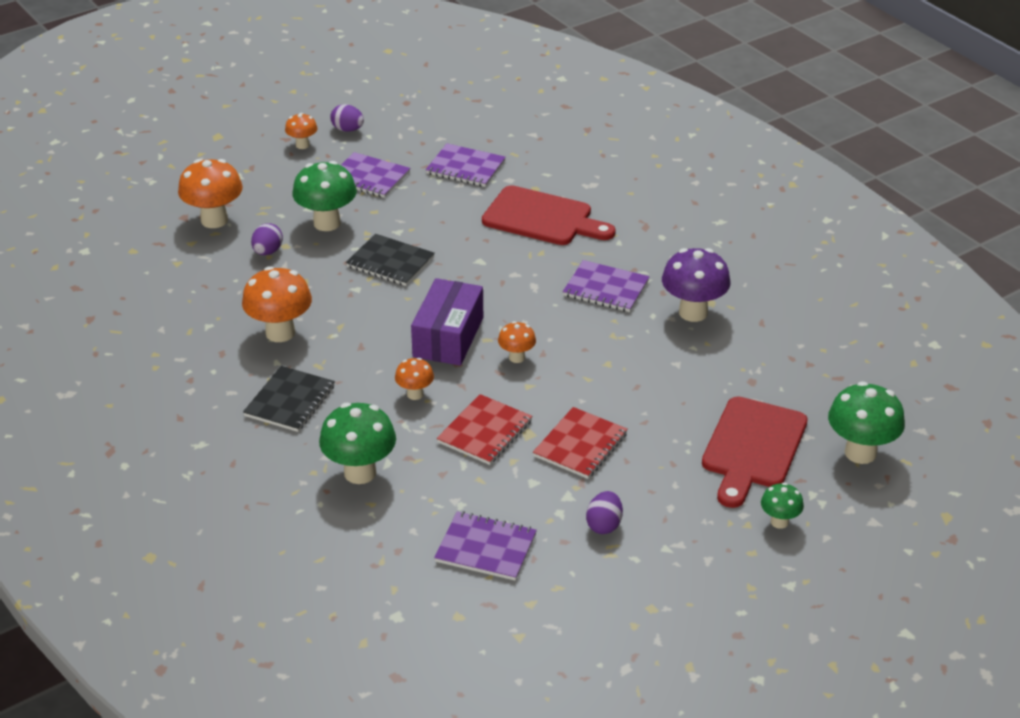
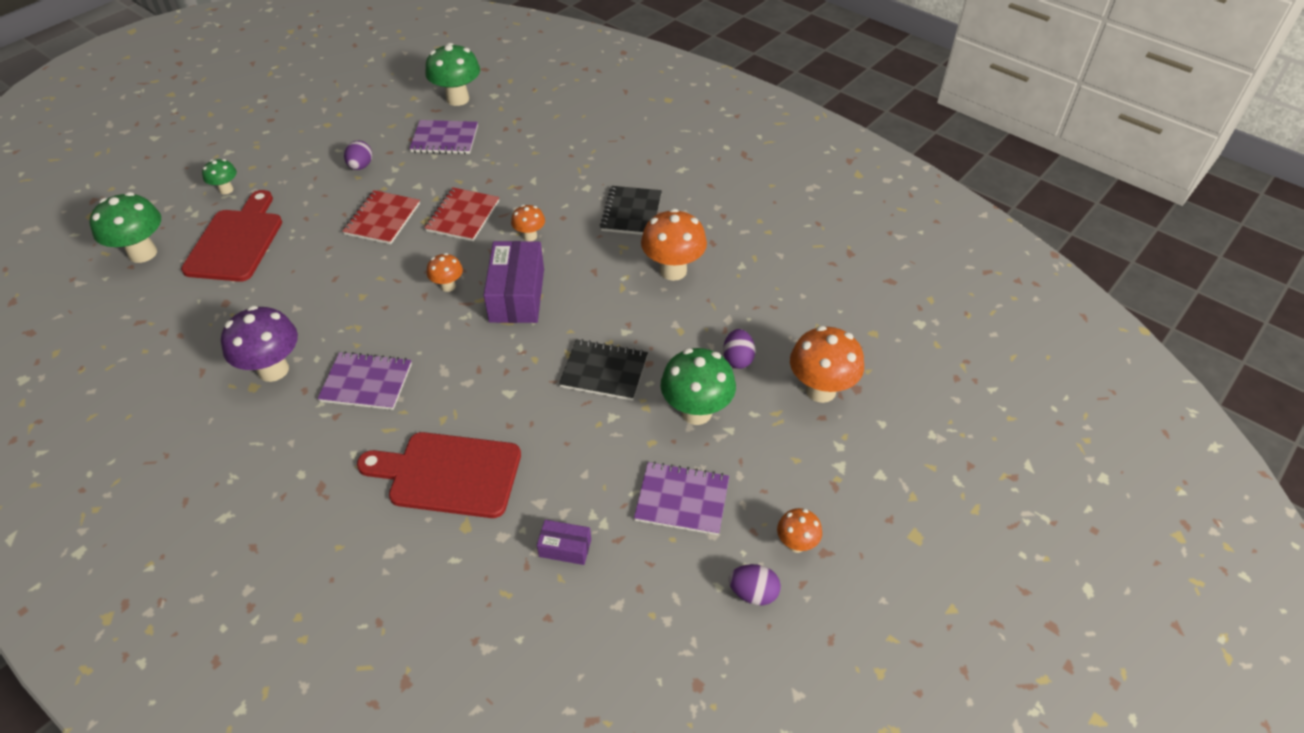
camera: 165 degrees right, 10 degrees up
green mushroom [319,402,396,484] -> green mushroom moved to [425,43,480,106]
purple notebook [425,143,506,187] -> purple box [537,520,591,565]

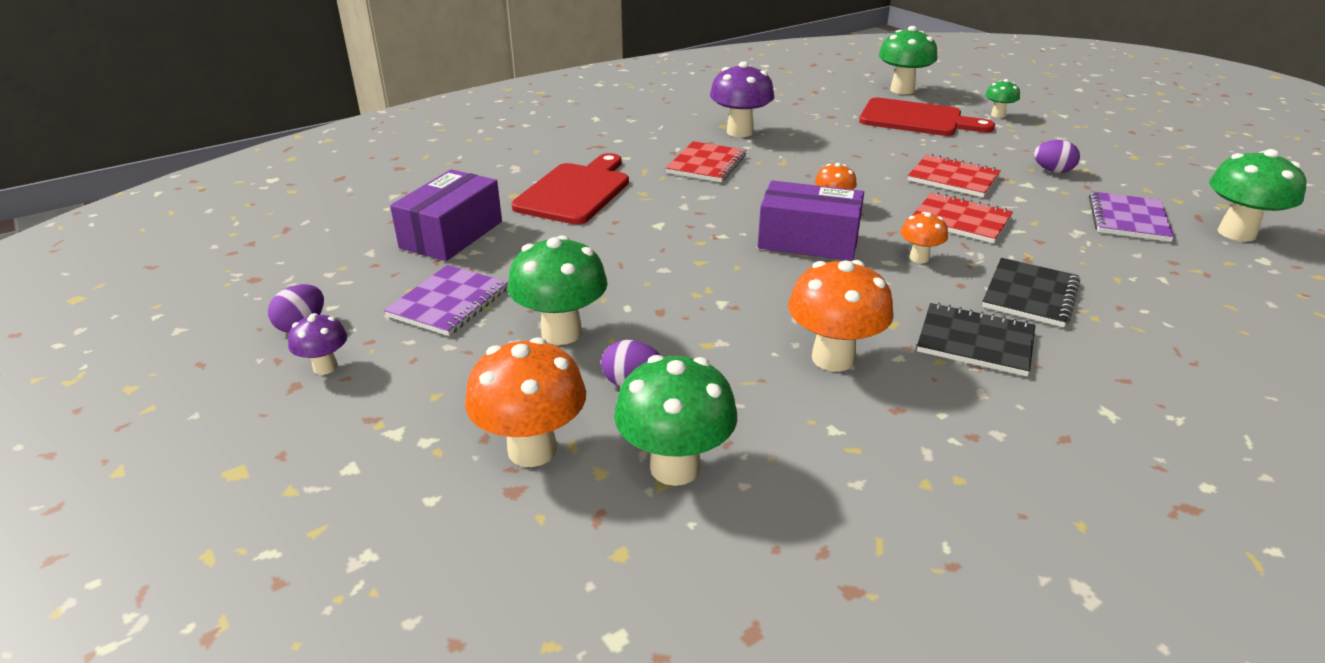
camera: 105 degrees right, 15 degrees down
purple notebook [317,351,412,410] -> red notebook [666,141,746,182]
purple box [537,520,591,565] -> purple box [390,169,502,261], size x2.02
black notebook [559,339,648,401] -> black notebook moved to [982,258,1080,327]
orange mushroom [777,508,822,553] -> purple mushroom [288,313,347,375]
none -> green mushroom [614,355,737,486]

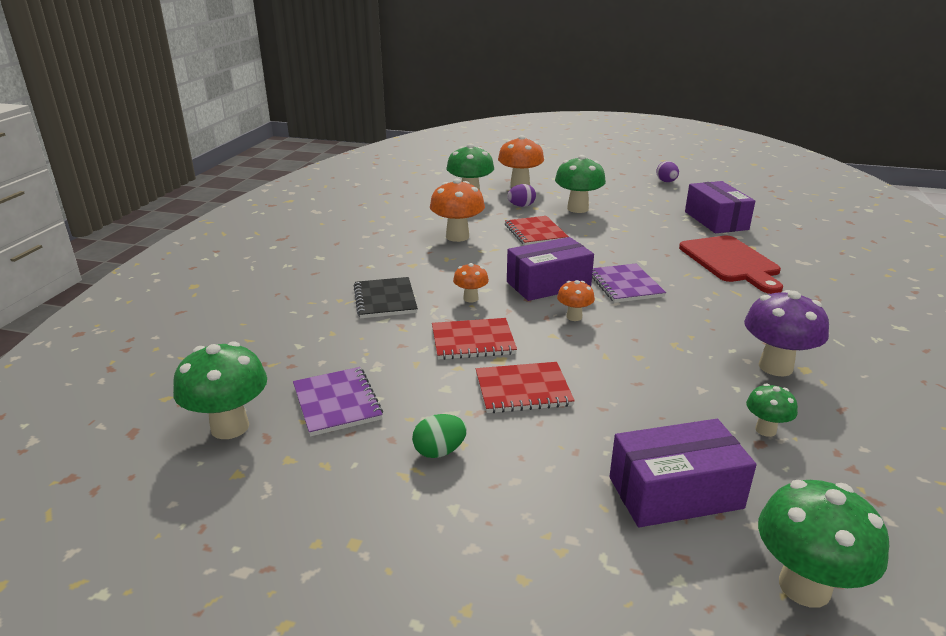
camera: 140 degrees right, 5 degrees down
purple mushroom [288,313,347,375] -> none
purple notebook [384,265,508,336] -> purple notebook moved to [592,264,666,303]
red notebook [666,141,746,182] -> red notebook moved to [505,216,569,245]
red cutting board [859,97,995,136] -> purple box [609,419,756,527]
black notebook [917,303,1035,376] -> none
green mushroom [985,79,1020,118] -> green mushroom moved to [746,383,798,437]
purple egg [1034,140,1080,173] -> green egg [412,414,467,458]

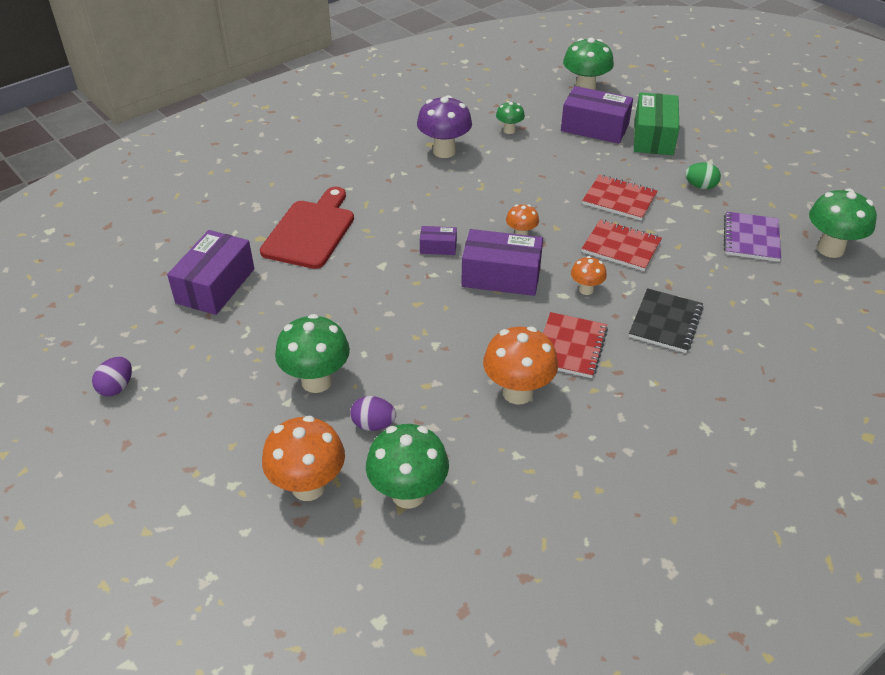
camera: 145 degrees left, 15 degrees up
red notebook [505,216,569,245] -> red notebook moved to [543,312,608,378]
purple notebook [592,264,666,303] -> purple box [420,226,457,255]
none -> green box [634,92,679,155]

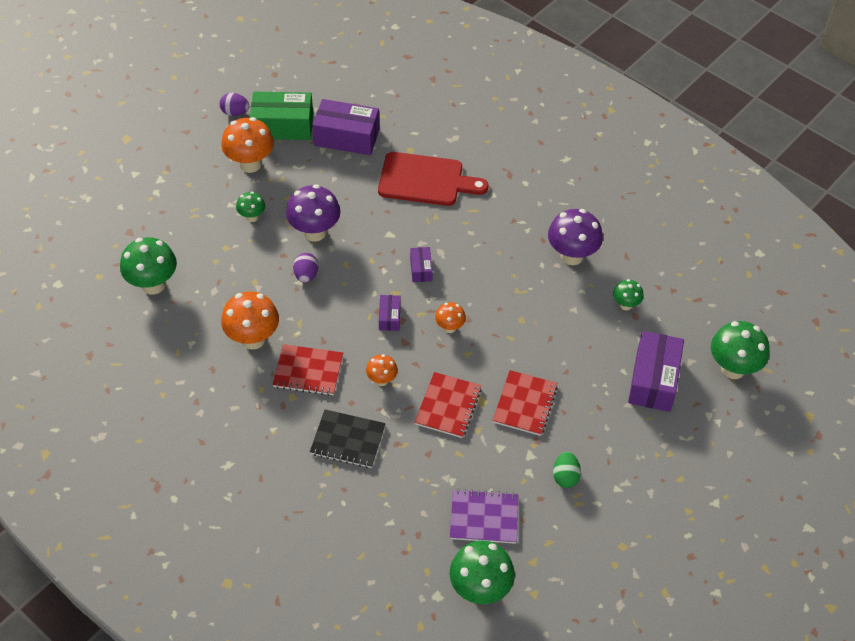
camera: 80 degrees right, 10 degrees up
orange mushroom [262,416,345,501] -> orange mushroom moved to [221,117,274,173]
green mushroom [275,314,350,393] -> green mushroom [236,192,265,222], size x0.54
purple egg [350,396,396,431] -> purple egg moved to [293,253,318,283]
purple box [461,229,543,296] -> purple box [379,295,401,331], size x0.50
green box [634,92,679,155] -> green box moved to [250,92,313,140]
none -> purple mushroom [286,184,340,241]

